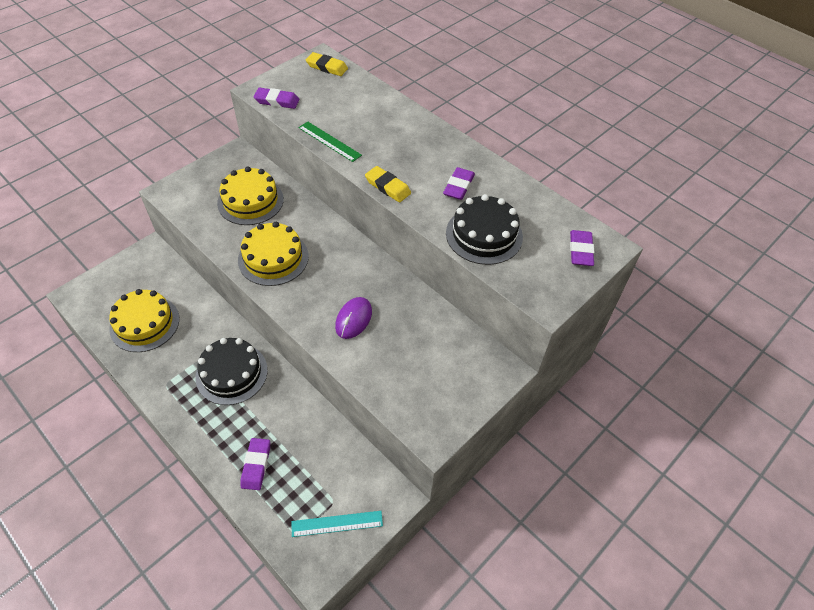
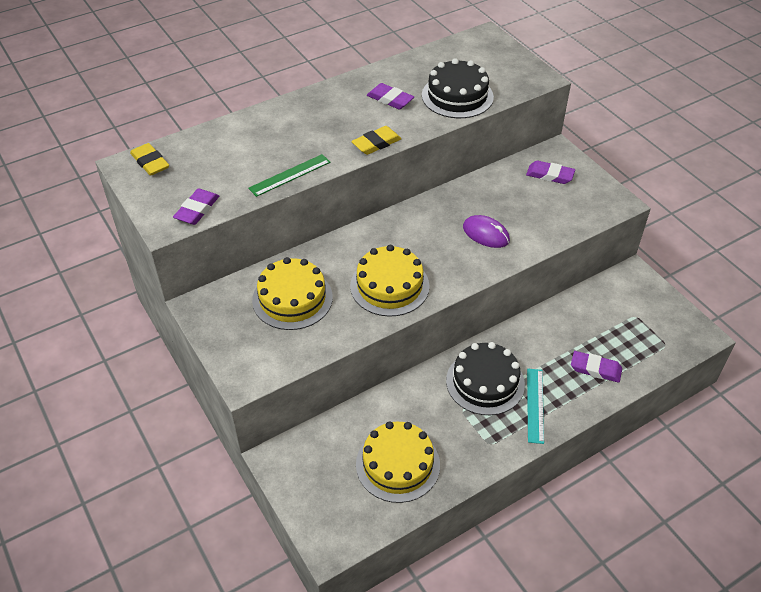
camera: 75 degrees left, 5 degrees down
turquoise ruler [291,511,383,537] -> turquoise ruler moved to [527,369,544,444]
yellow eraser [306,52,348,76] -> yellow eraser turned 75 degrees counterclockwise [130,143,169,176]
purple eraser [570,230,595,266] -> purple eraser moved to [526,161,575,184]

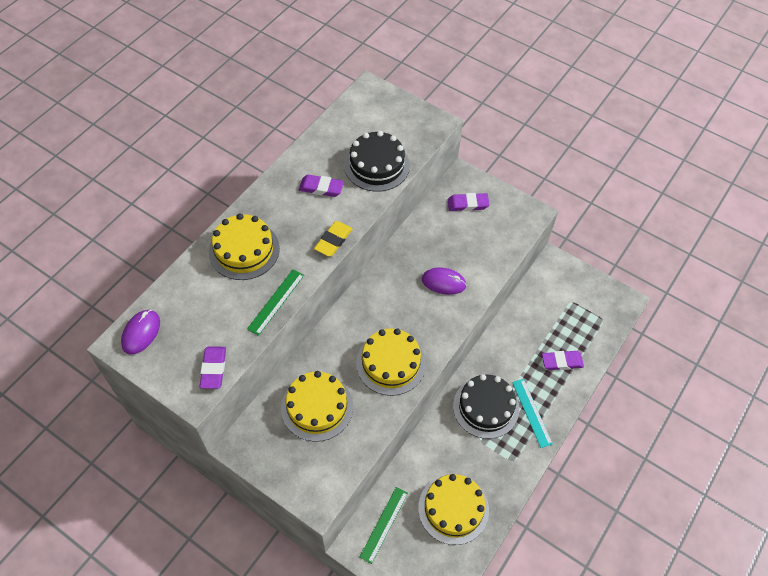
camera: 25 degrees left, 10 degrees up
yellow eraser [130,143,169,176] -> purple mouse [121,310,160,355]
none -> yellow cake [209,214,280,280]
none -> green ruler [360,487,408,564]

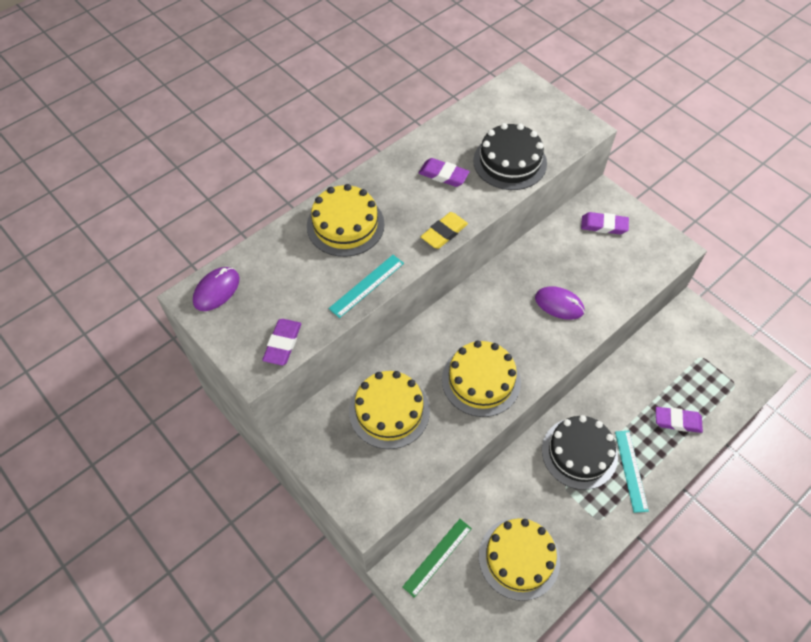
camera: 15 degrees right, 0 degrees up
green ruler [247,269,304,336] -> turquoise ruler [328,255,404,318]

